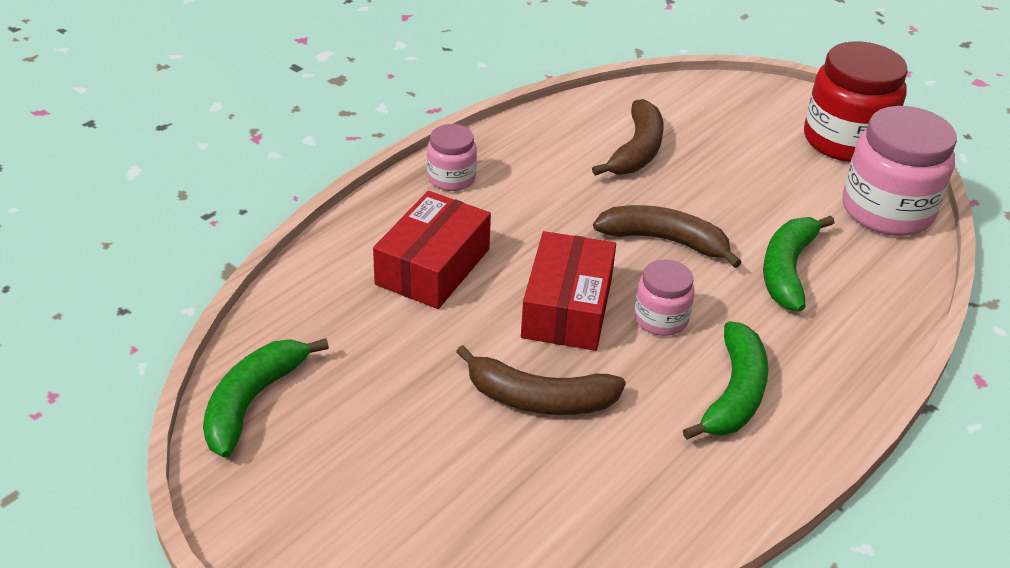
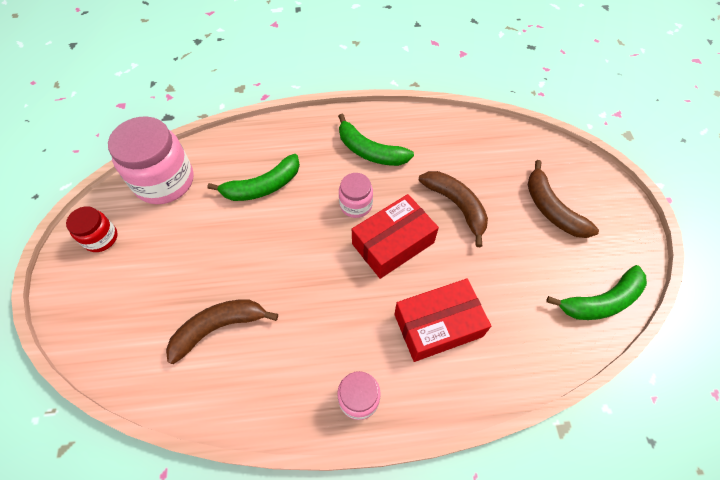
camera: 135 degrees left, 20 degrees up
brown banana [593,205,742,268] -> brown banana moved to [528,160,599,238]
green banana [683,321,768,440] -> green banana turned 120 degrees counterclockwise [338,114,414,166]
red jar [804,41,907,162] -> red jar [66,206,117,252], size x0.53

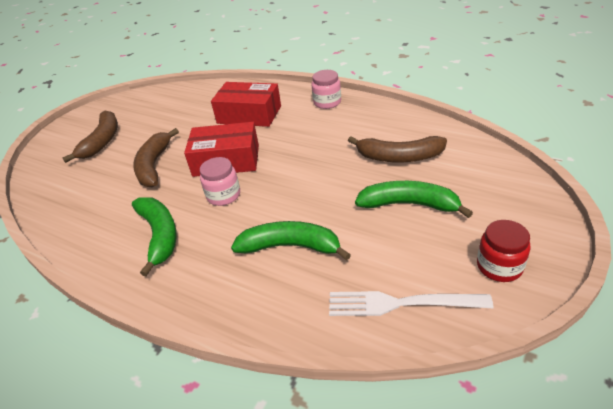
camera: 140 degrees left, 20 degrees down
pink jar [108,117,194,204] -> white fork [329,291,494,316]
green banana [546,265,647,320] -> green banana moved to [355,181,473,218]

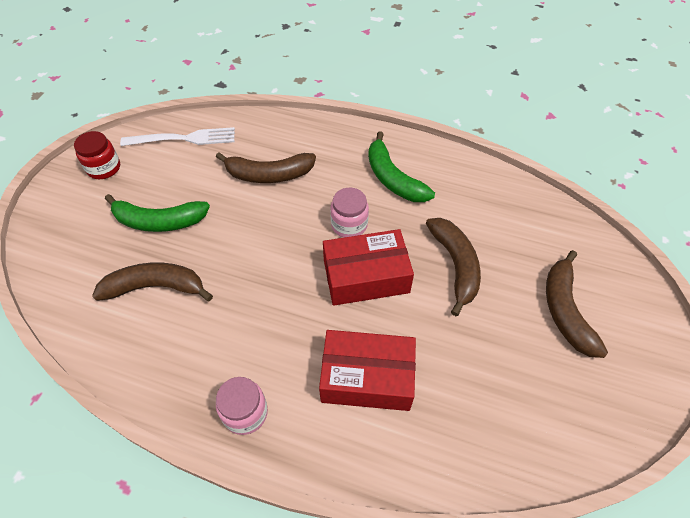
camera: 165 degrees right, 15 degrees up
green banana [231,221,351,261] -> brown banana [216,152,316,183]

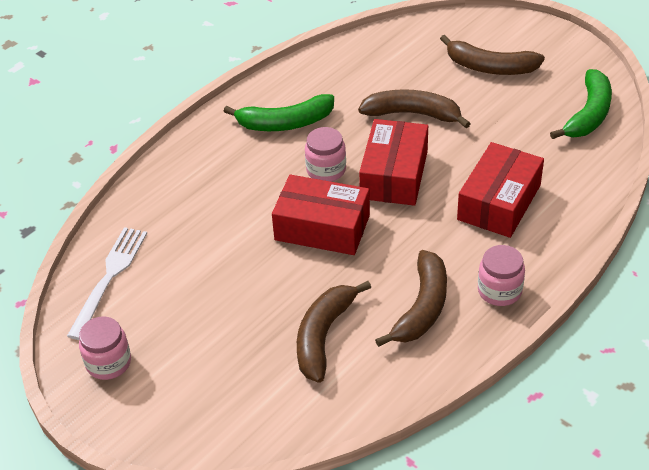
camera: 65 degrees left, 10 degrees down
red jar [74,131,120,179] -> pink jar [79,316,131,380]
green banana [105,194,210,232] -> green banana moved to [550,69,612,139]
brown banana [216,152,316,183] -> brown banana moved to [375,250,447,347]
none -> red box [272,175,370,255]

